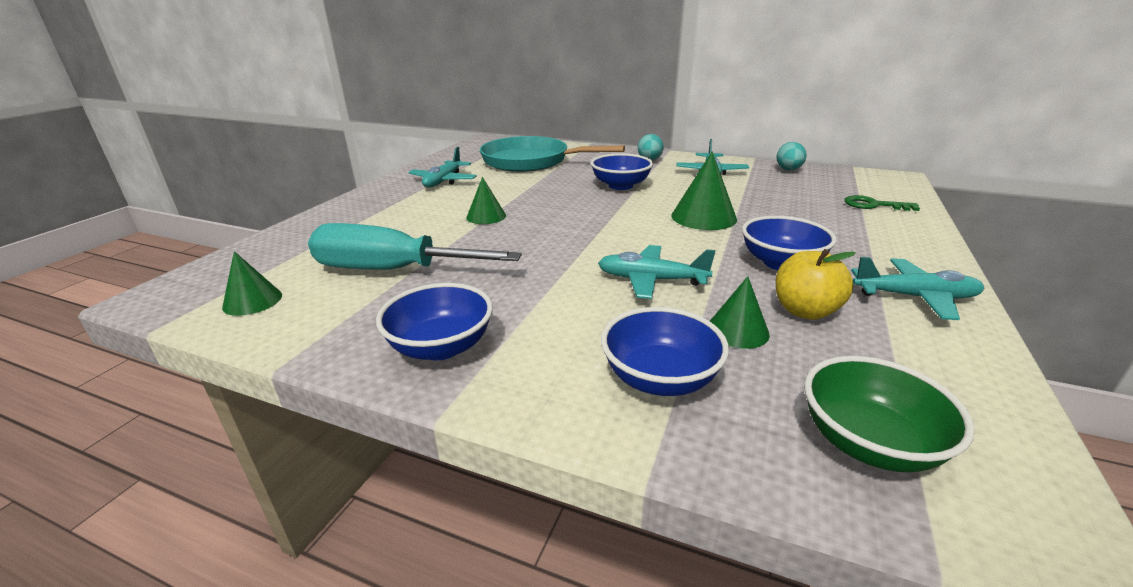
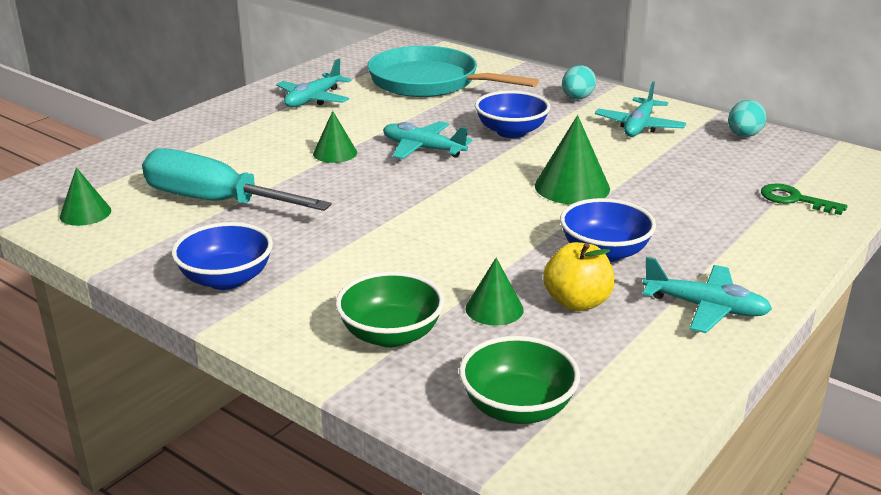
camera: 15 degrees right, 0 degrees up
turquoise plane [598,245,715,299] -> turquoise plane moved to [383,121,472,159]
blue bowl [601,307,729,396] -> green bowl [336,271,444,347]

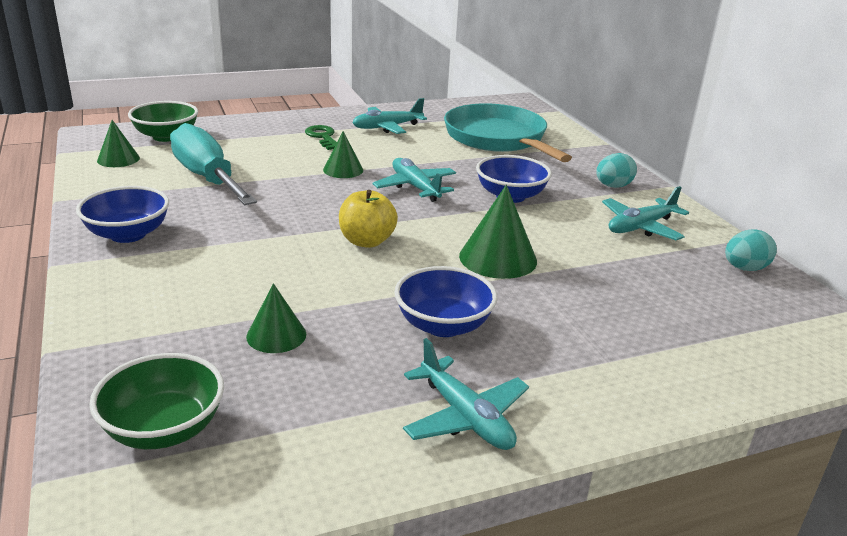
camera: 30 degrees right, 0 degrees up
green bowl [336,271,444,347] -> green bowl moved to [128,101,198,142]
yellow apple [543,242,615,311] -> yellow apple moved to [339,190,398,248]
green key [761,183,847,215] -> green key moved to [305,125,337,150]

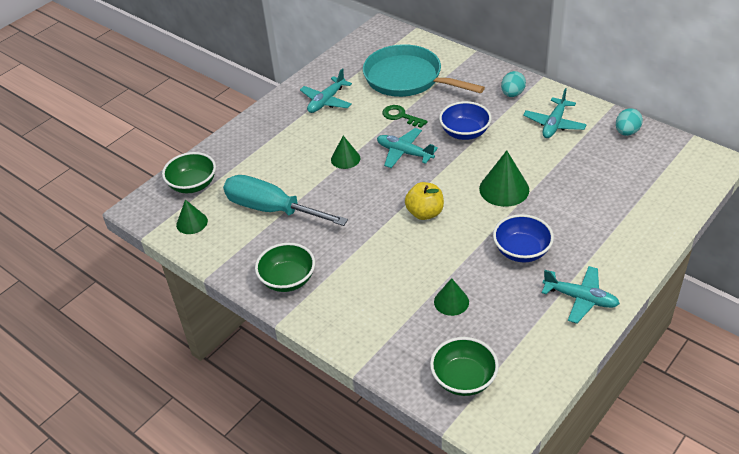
camera: 25 degrees left, 15 degrees up
blue bowl [76,186,169,243] -> green bowl [255,243,315,292]
green key [305,125,337,150] -> green key moved to [383,105,427,128]

